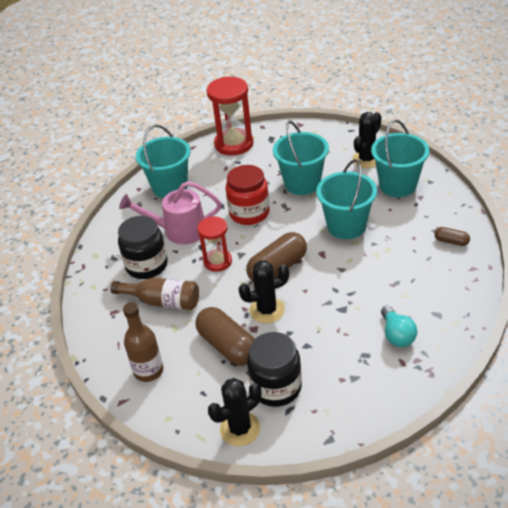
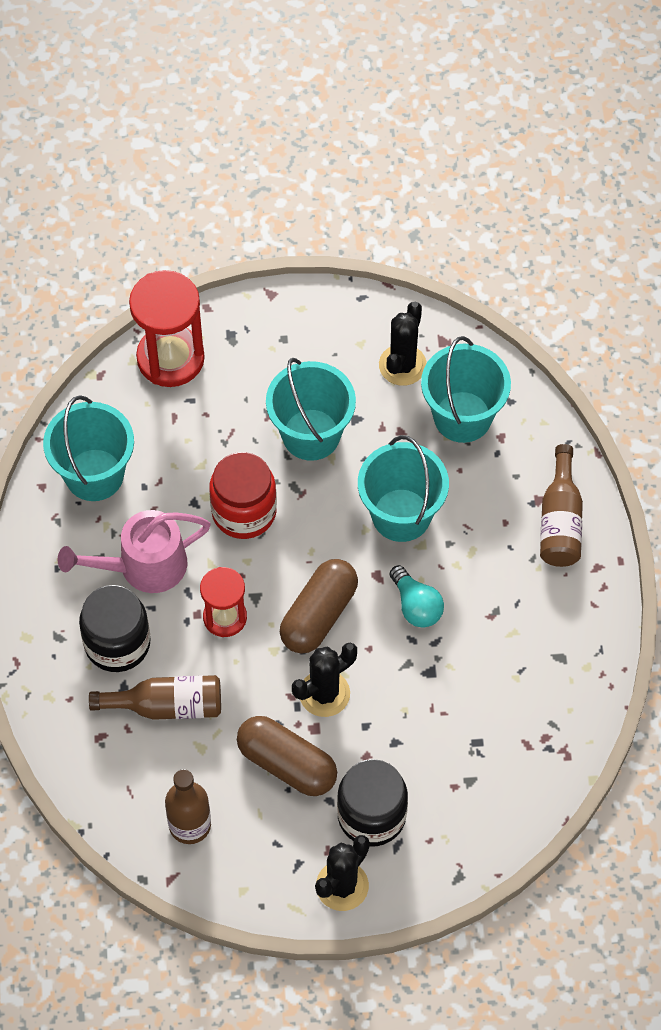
camera: 20 degrees left, 20 degrees up
turquoise light bulb [381,306,417,347] -> turquoise light bulb moved to [389,565,444,628]
brown capsule [434,227,470,246] -> brown bottle [540,444,583,567]

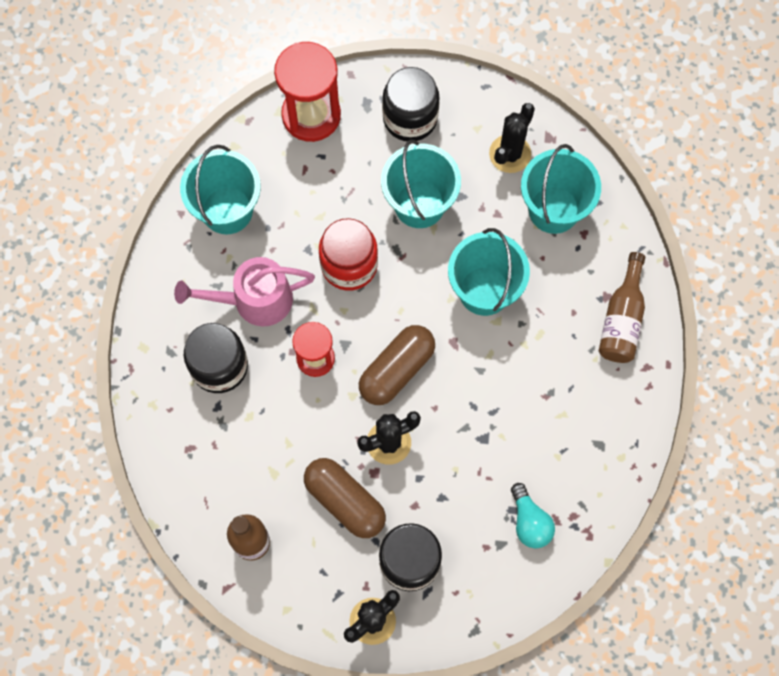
camera: 10 degrees right, 10 degrees up
brown bottle [89,675,221,720] -> none
turquoise light bulb [389,565,444,628] -> turquoise light bulb moved to [511,483,555,548]
none -> black jar [382,67,440,142]

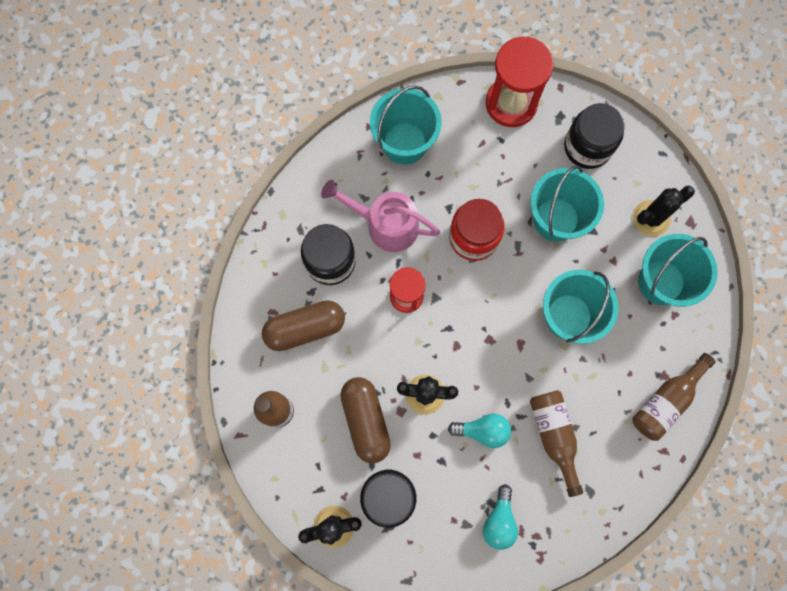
camera: 30 degrees right, 5 degrees up
brown capsule [359,325,435,405] -> brown capsule moved to [262,300,345,351]
none -> turquoise light bulb [448,414,511,448]
none -> brown bottle [530,390,583,497]

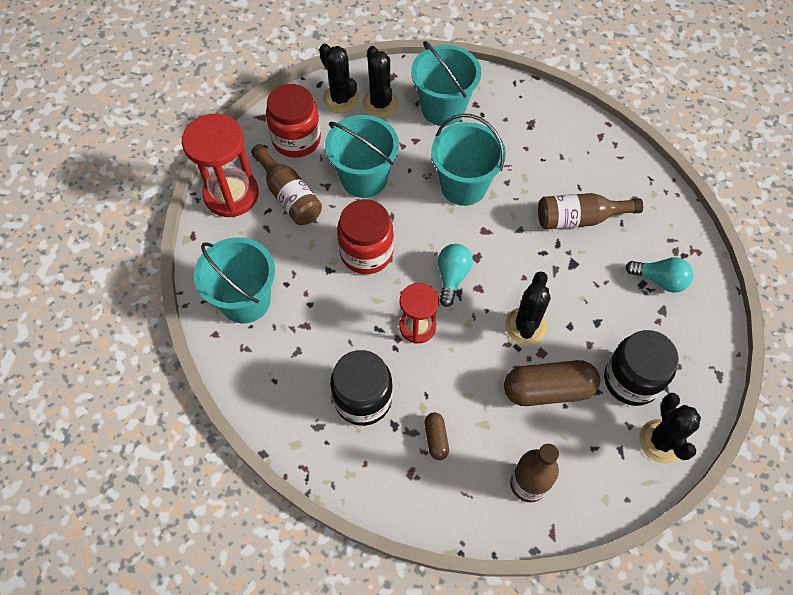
camera: 80 degrees left, 15 degrees down
brown capsule [262,300,345,351] -> brown capsule [425,413,449,460], size x0.49
pink watering can [321,180,440,252] -> none
turquoise light bulb [448,414,511,448] -> turquoise light bulb moved to [438,244,473,307]
black jar [564,103,625,169] -> red jar [266,84,321,158]
brown bottle [632,353,715,441] -> brown bottle moved to [251,144,322,225]
none -> black cactus [319,43,359,113]

